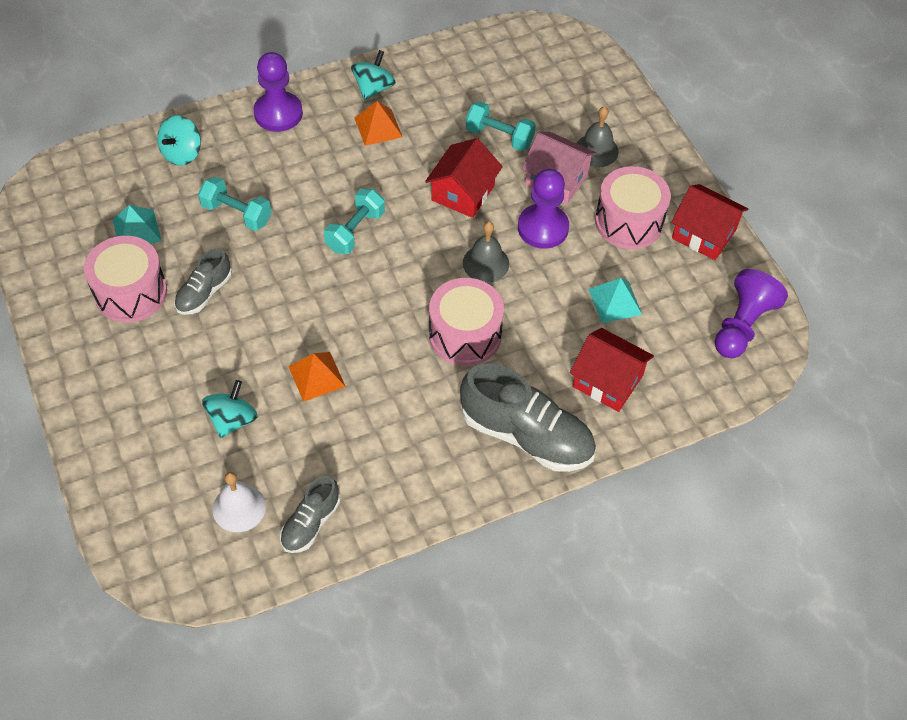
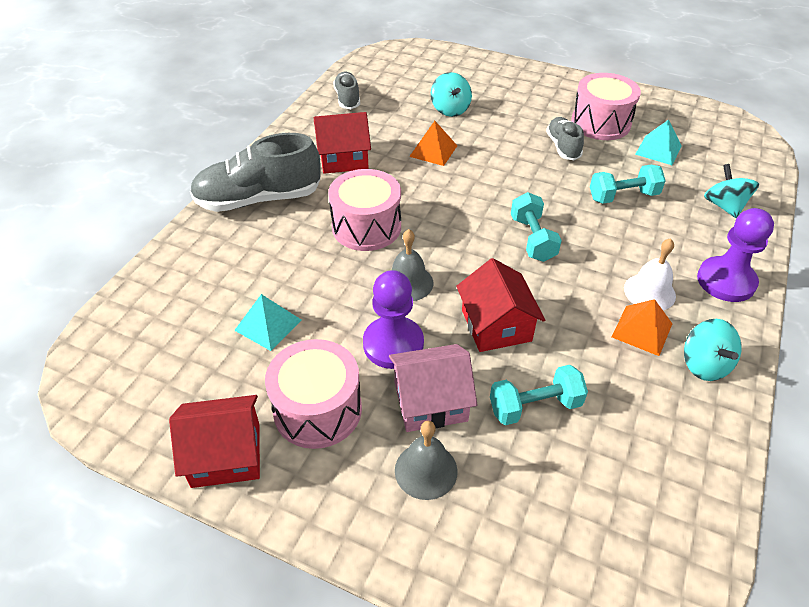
camera: 140 degrees right, 10 degrees down
white bell [213,472,266,532] -> white bell moved to [624,238,676,310]
red house [570,328,654,412] -> red house moved to [314,112,371,174]
purple pawn [715,269,788,358] -> none

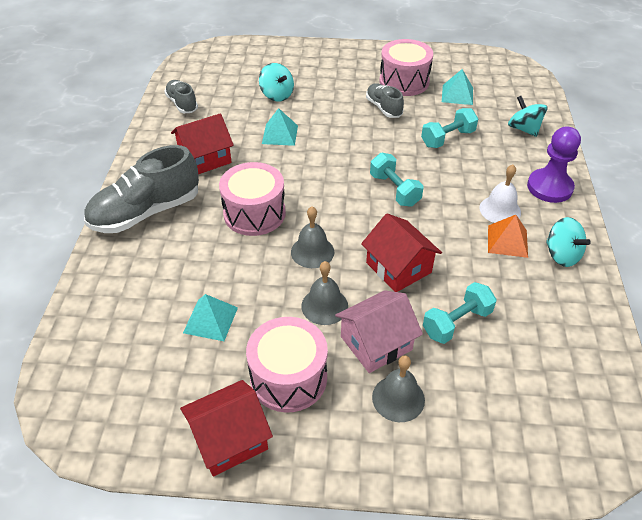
camera: 20 degrees left, 0 degrees up
purple pawn [363,270,424,369] -> grey bell [301,261,348,325]
orange pyramid [409,121,457,166] -> turquoise pyramid [262,108,298,146]

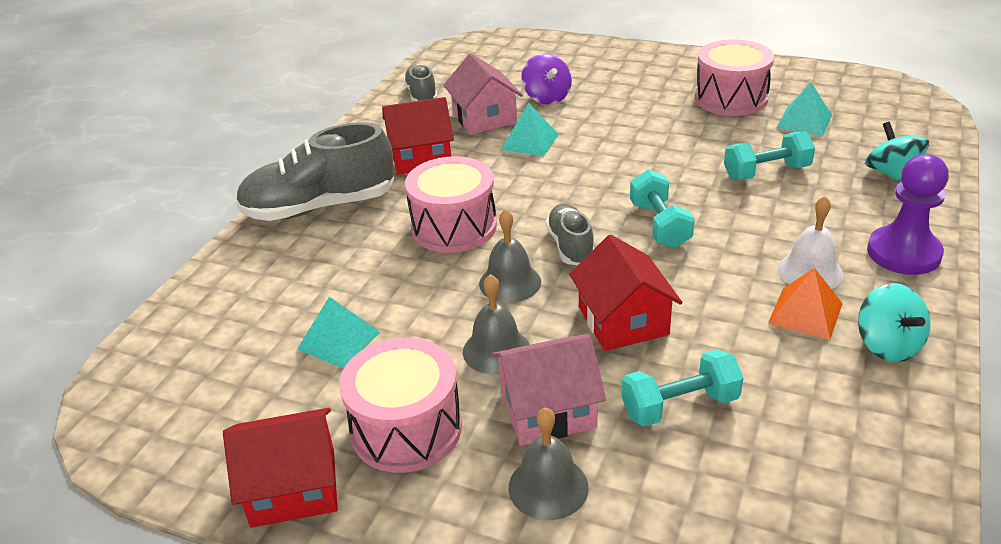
camera: 20 degrees right, 10 degrees down
turquoise spinning top [259,63,294,102] -> purple spinning top [521,53,572,105]
grey shoe [366,83,404,118] -> grey shoe moved to [546,204,594,265]
none -> pink house [443,53,523,135]

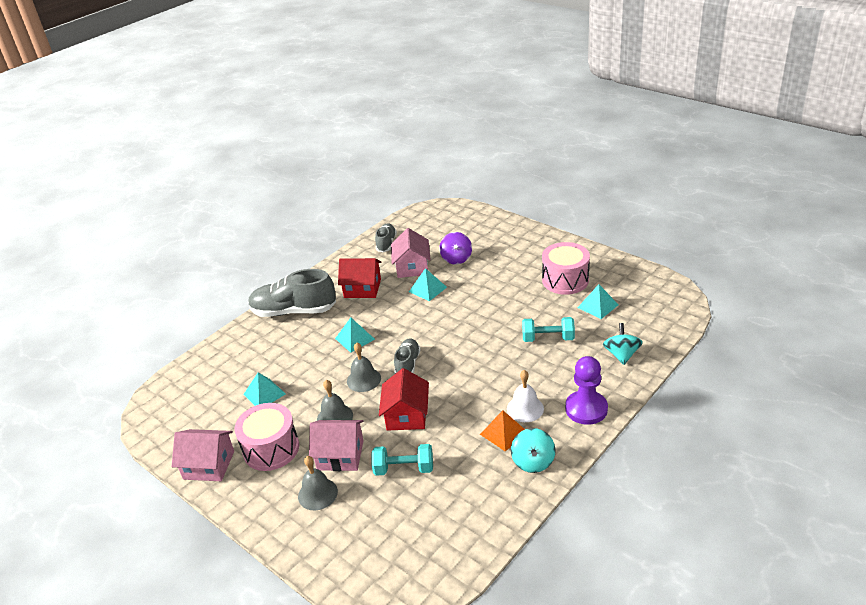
camera: 20 degrees right, 0 degrees up
red house [223,408,338,528] -> pink house [172,429,234,481]
pink drum [405,156,497,253] -> turquoise pyramid [335,318,375,353]
turquoise dumbbell [630,169,694,248] -> none

